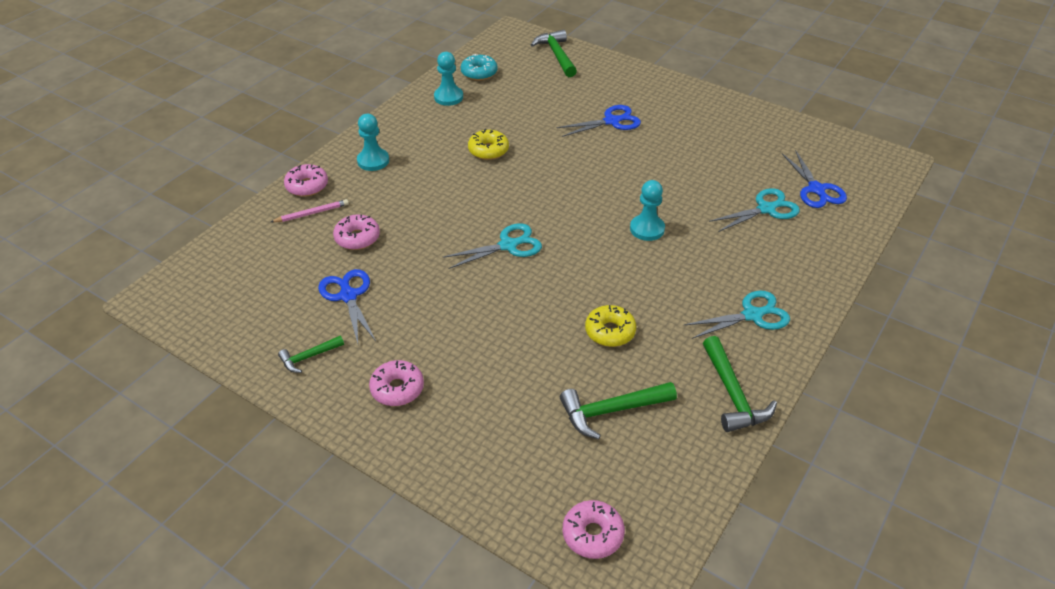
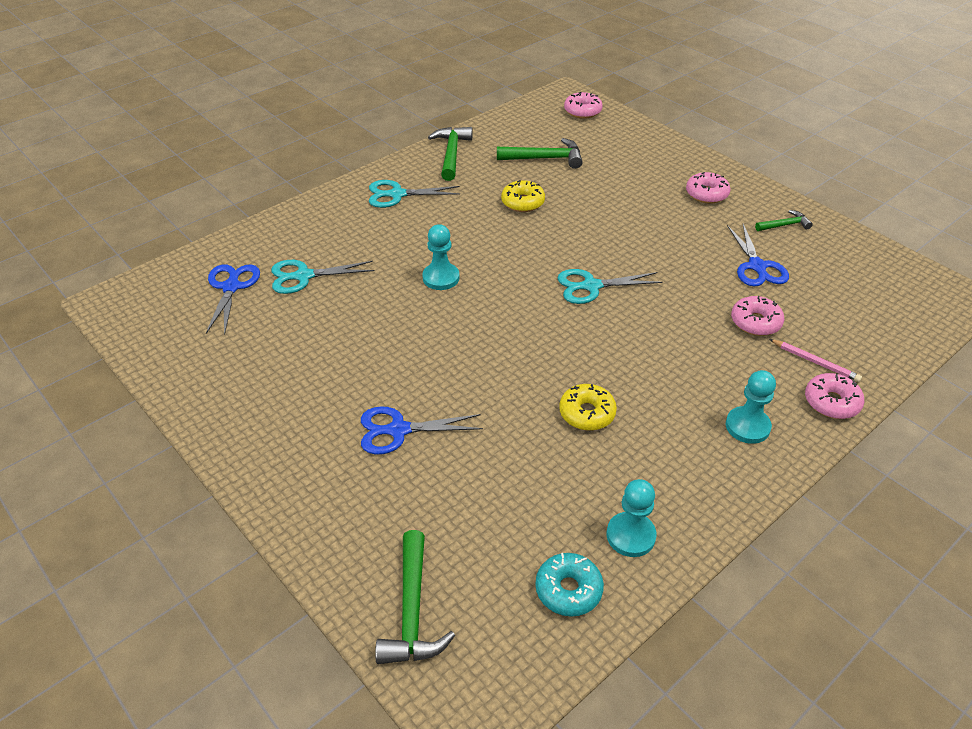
camera: 165 degrees left, 0 degrees up
pink pencil [271,199,349,222] -> pink pencil turned 135 degrees counterclockwise [769,339,862,382]

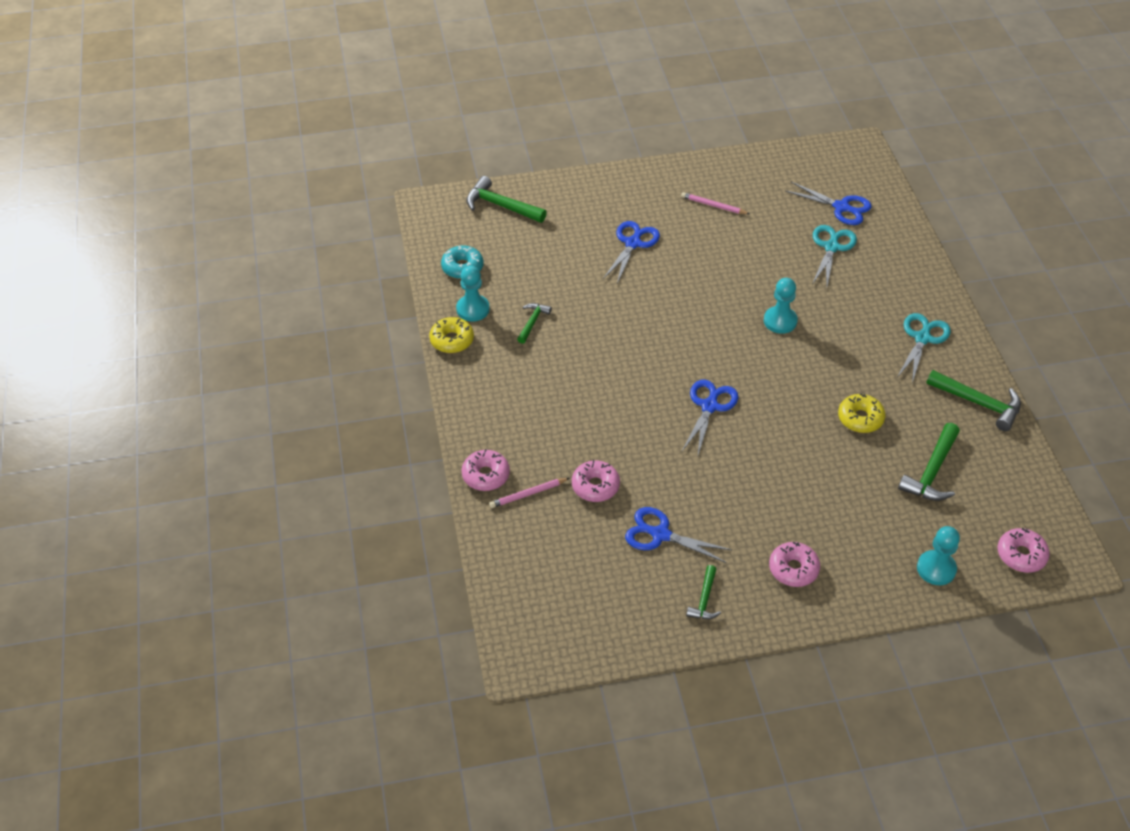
camera: 120 degrees right, 5 degrees up
turquoise scissors [557,269,663,304] -> blue scissors [682,380,738,455]
yellow donut [559,384,617,431] -> yellow donut moved to [429,317,474,353]
turquoise pawn [726,370,776,444] -> turquoise pawn moved to [917,526,960,585]
none -> green hammer [517,303,552,344]
none -> pink pencil [681,192,749,214]

